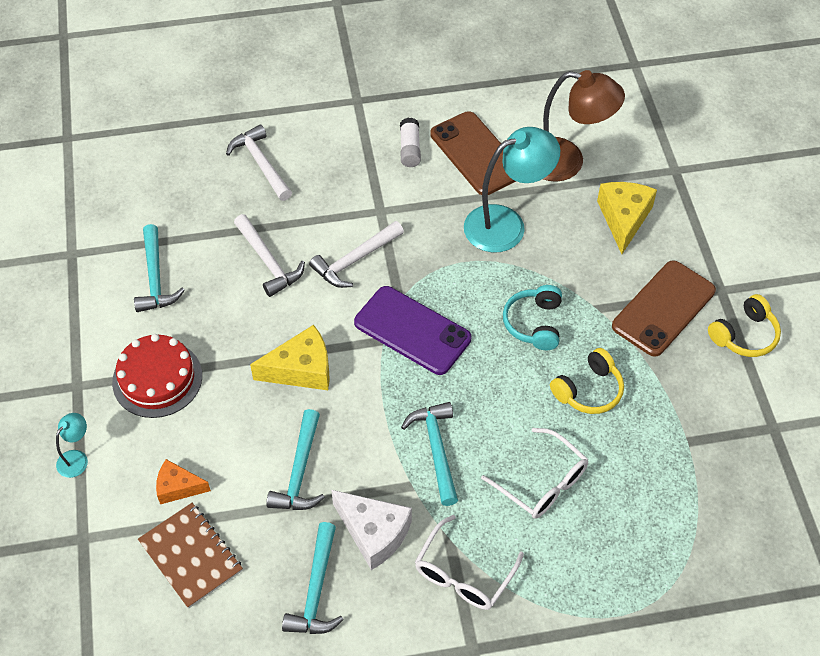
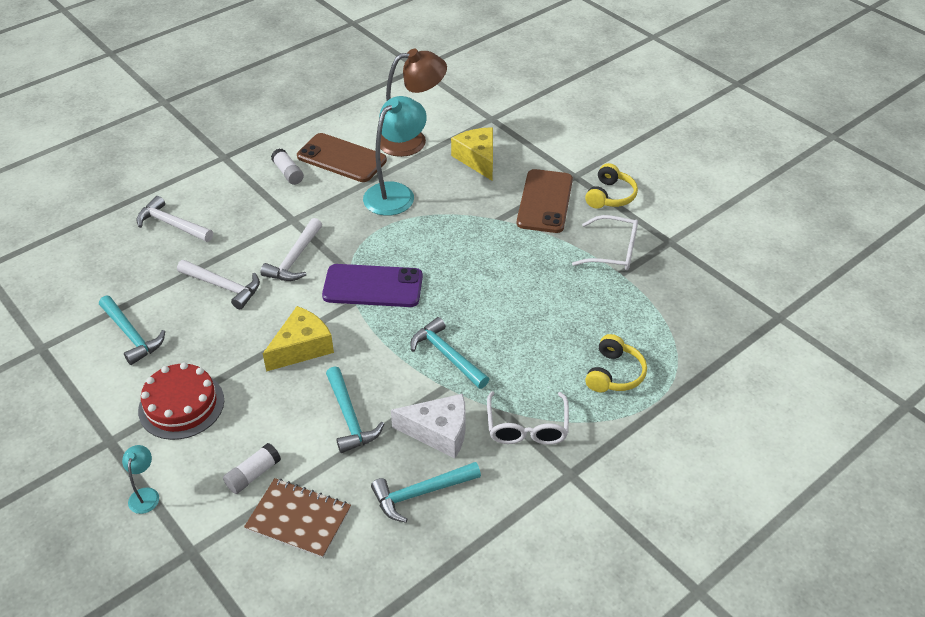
camera: 30 degrees left, 10 degrees down
orange cheese [156,459,211,504] -> white glue stick [223,443,281,494]
turquoise hammer [282,522,344,634] -> turquoise hammer turned 90 degrees clockwise [371,462,481,523]
white glasses [481,428,589,519] -> white glasses moved to [572,215,638,270]
turquoise headphones [503,285,562,350] -> none
yellow headphones [550,348,624,414] -> yellow headphones moved to [585,334,647,392]

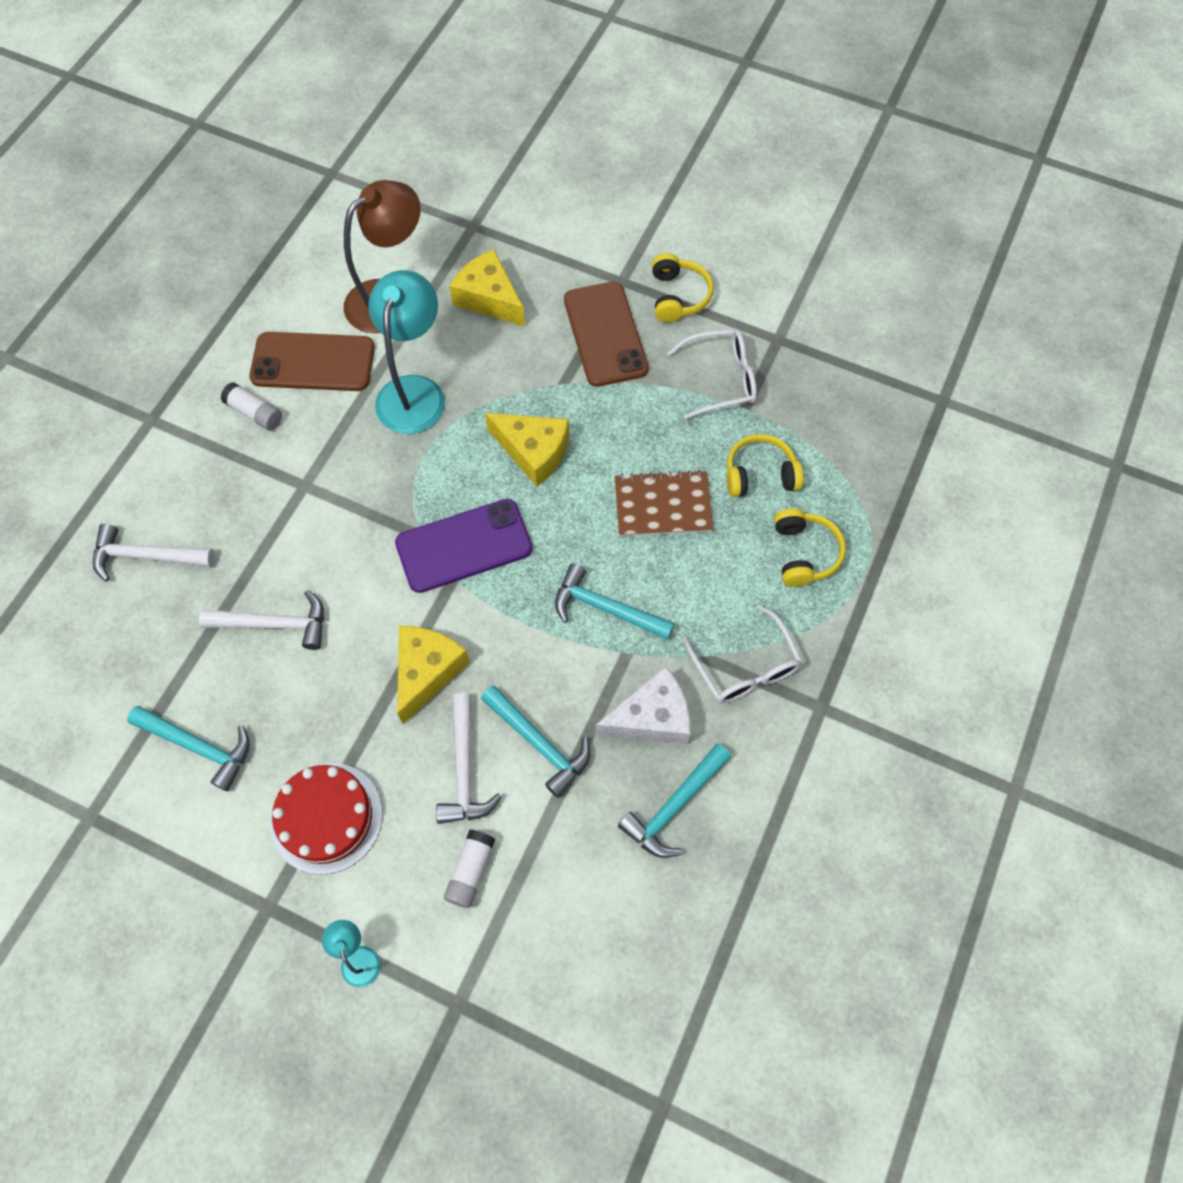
camera: 25 degrees left, 20 degrees up
brown notebook [244,478,351,558] -> brown notebook moved to [615,470,713,537]
white hammer [260,218,322,281] -> white hammer moved to [436,693,502,824]
none -> yellow cheese [485,413,569,486]
none -> yellow headphones [726,434,804,497]

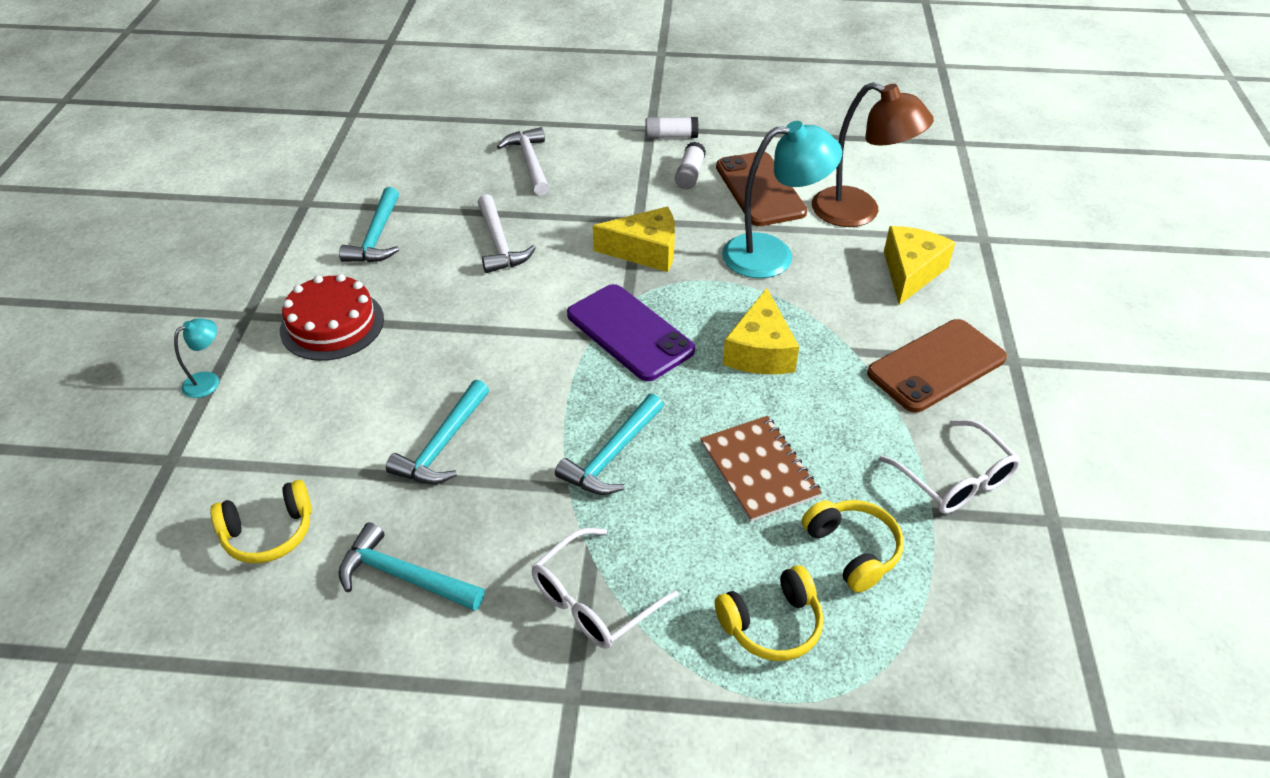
camera: 70 degrees right, 20 degrees down
yellow cheese [397,626,470,724] -> yellow cheese moved to [593,207,675,272]
white hammer [436,693,502,824] -> none
white glue stick [444,830,495,908] -> white glue stick moved to [646,117,698,139]
turquoise hammer [555,563,675,640] -> turquoise hammer turned 150 degrees counterclockwise [555,394,664,495]
white cheese [596,666,691,744] -> none
yellow headphones [652,253,714,323] -> yellow headphones moved to [210,480,312,563]

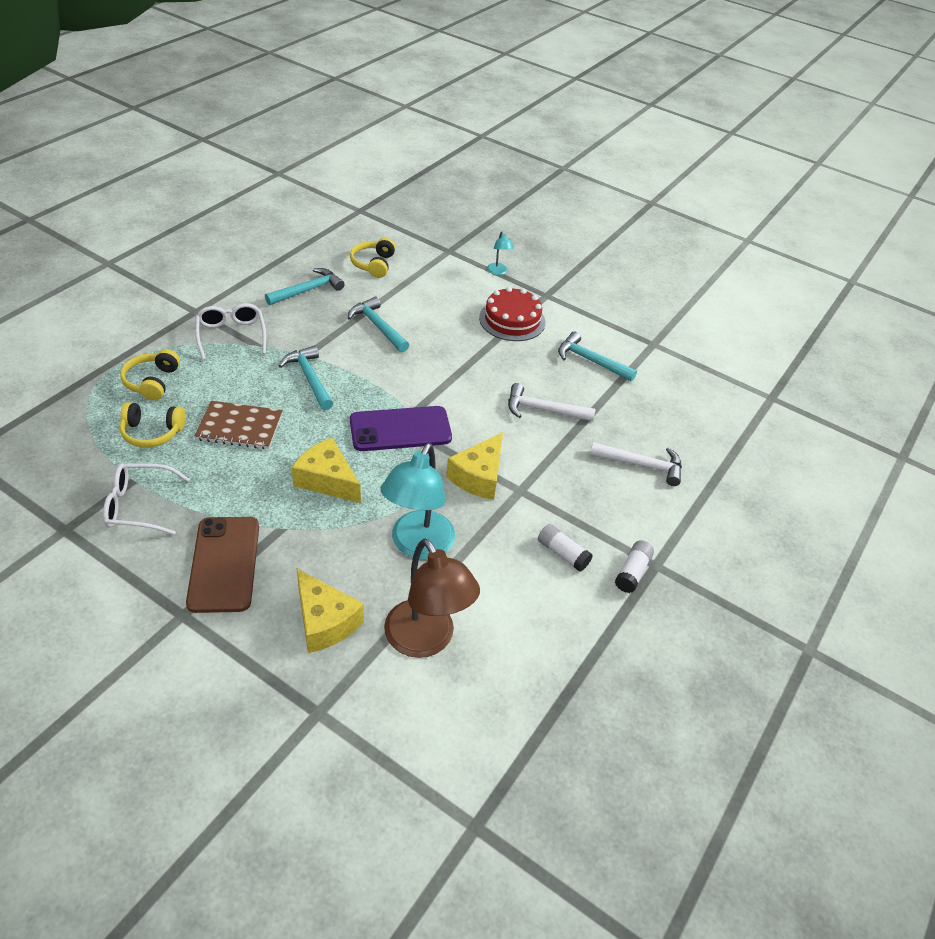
camera: 115 degrees right, 0 degrees up
brown phone [716,152,807,226] -> none
brown lamp [812,82,934,227] -> brown lamp turned 90 degrees counterclockwise [384,538,480,658]

